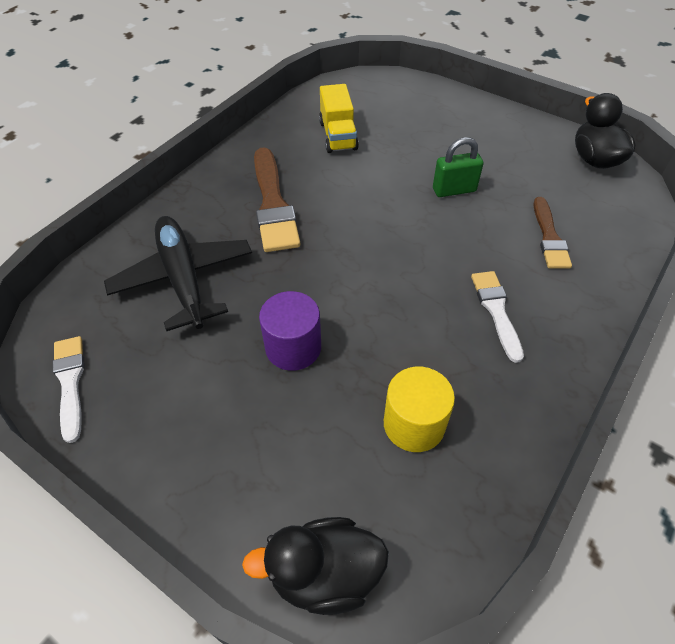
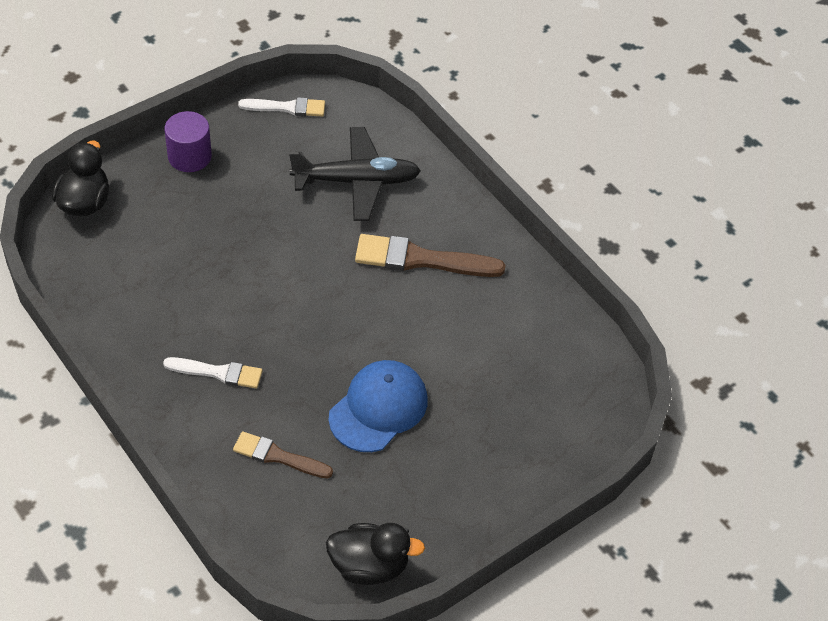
camera: 105 degrees right, 0 degrees up
purple cylinder [259,291,321,371] -> purple cylinder moved to [164,111,212,172]
yellow truck [319,84,359,153] -> none
yellow cylinder [384,367,455,452] -> none
green padlock [433,137,483,197] -> blue cap [329,360,428,452]

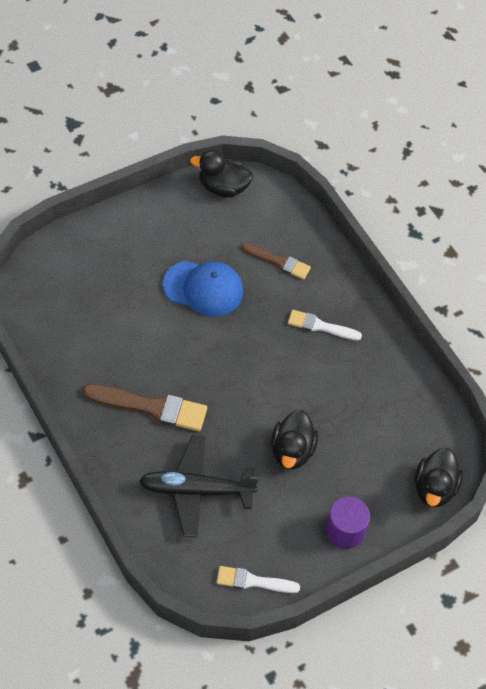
camera: 175 degrees left, 5 degrees up
blue cap [329,360,428,452] -> blue cap turned 120 degrees counterclockwise [163,261,243,317]
none -> black duck [271,410,318,469]

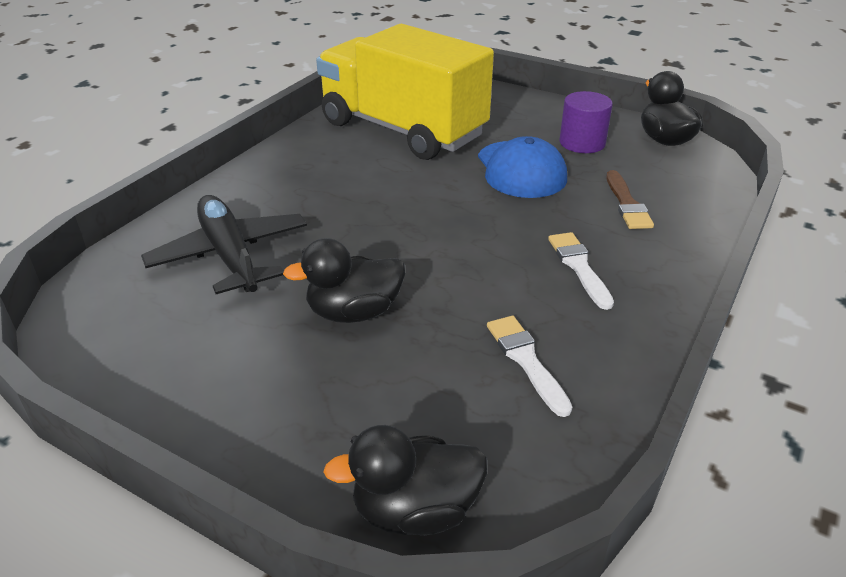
camera: 65 degrees right, 20 degrees down
brown brush [83,384,207,431] -> none
white brush [217,566,300,593] -> white brush moved to [487,316,572,417]
purple cylinder [326,497,370,549] -> purple cylinder moved to [560,91,613,153]
none -> yellow truck [316,24,494,160]

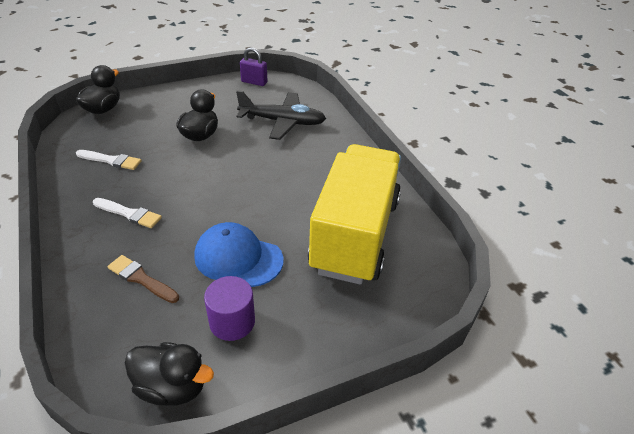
camera: 125 degrees right, 5 degrees up
yellow truck [316,24,494,160] -> yellow truck turned 60 degrees counterclockwise [308,144,401,285]
none -> purple padlock [240,47,267,86]

